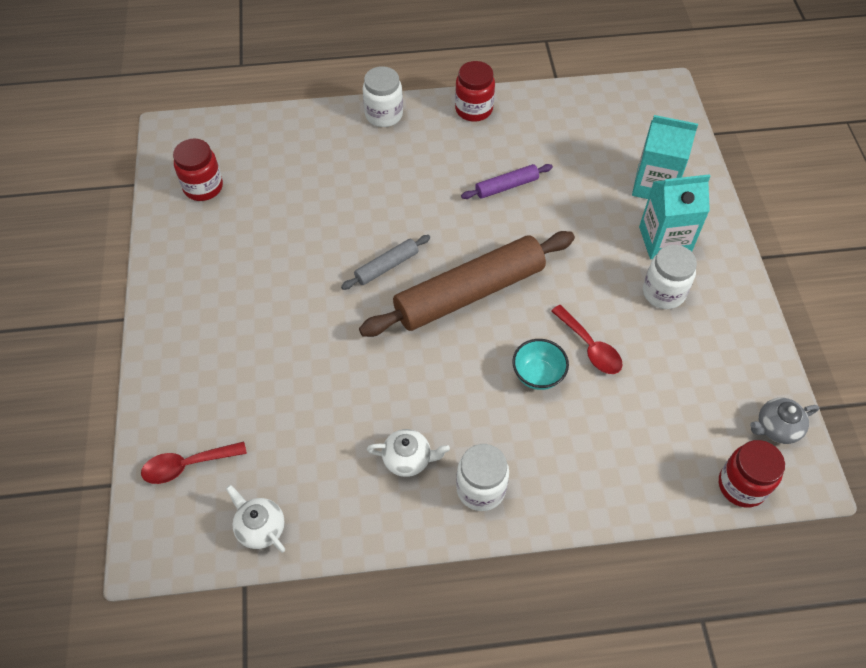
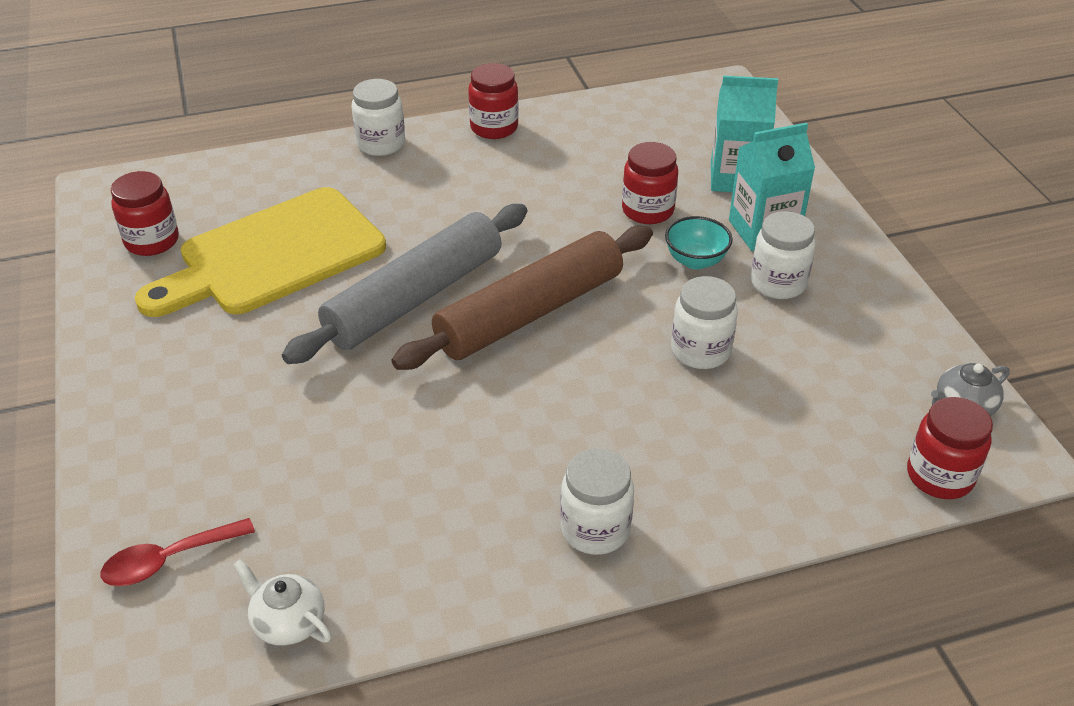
camera: 10 degrees left, 15 degrees down
grey rolling pin [341,235,430,290] -> grey rolling pin [282,204,527,364], size x2.23
white teapot [367,429,450,477] -> none
purple rolling pin [461,164,553,199] -> none
turquoise bowl [512,339,569,390] -> turquoise bowl moved to [665,216,733,269]
red spoon [551,305,622,374] -> white jar [671,276,738,369]
none -> yellow cutting board [135,187,386,317]
none -> red jar [622,142,678,224]

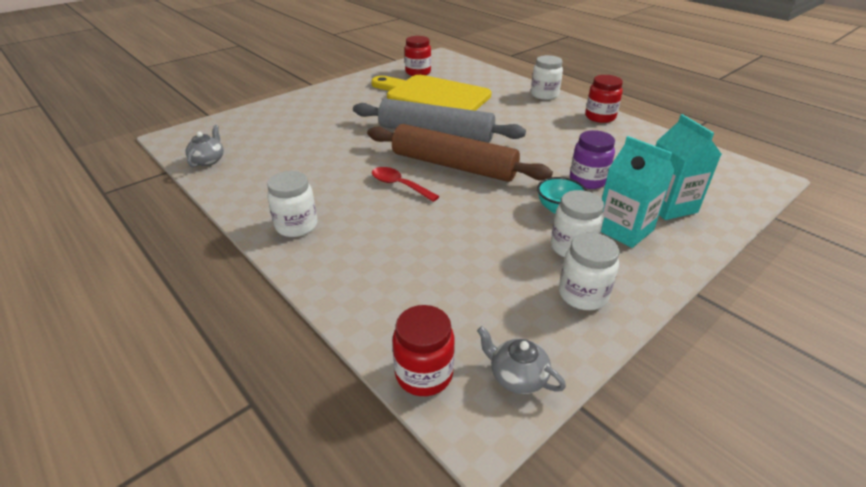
camera: 65 degrees right, 5 degrees down
red spoon [101,518,255,586] -> red spoon moved to [372,167,440,202]
white teapot [233,559,332,646] -> grey teapot [186,125,224,167]
red jar [622,142,678,224] -> purple jar [570,130,615,189]
white jar [671,276,738,369] -> white jar moved to [559,233,619,310]

